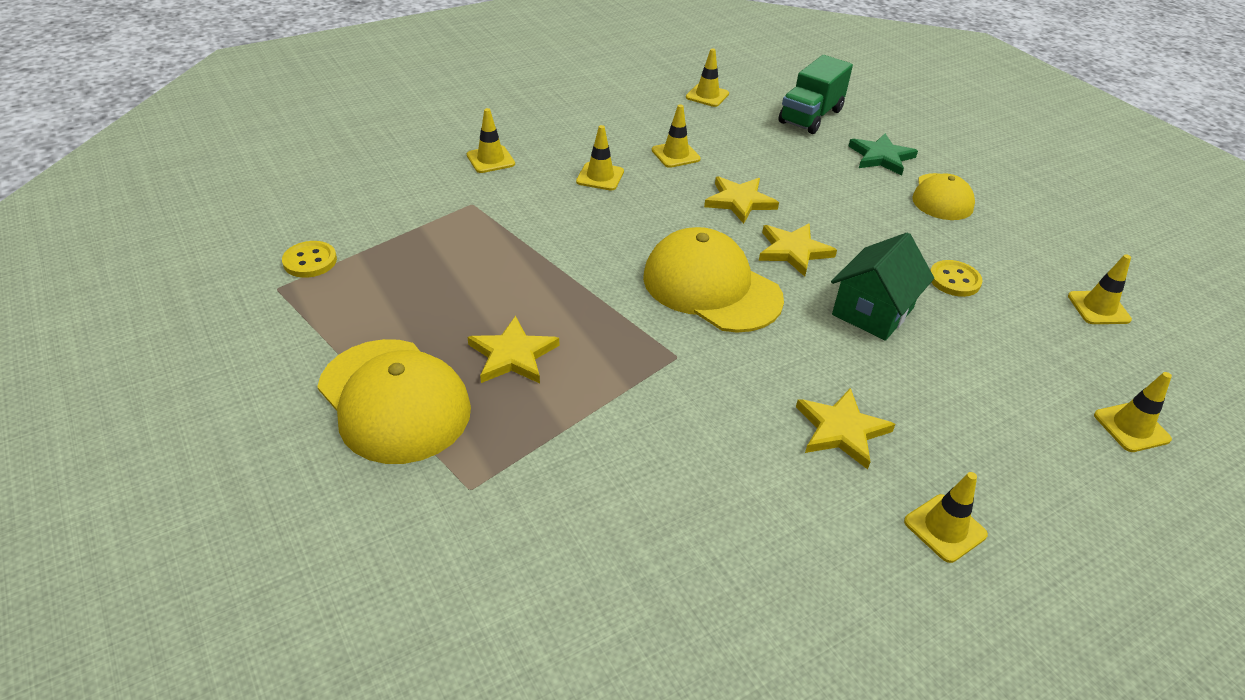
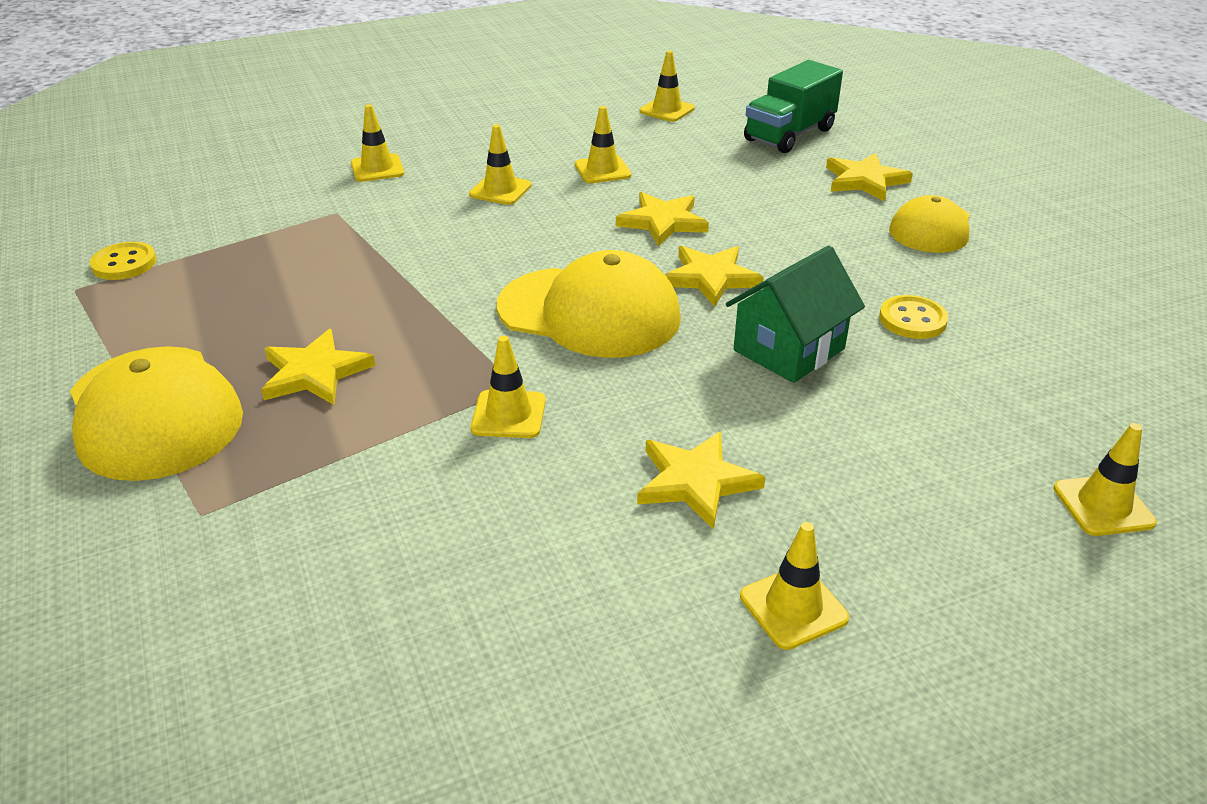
camera: 10 degrees right, 5 degrees down
yellow cap [643,227,784,333] -> yellow cap turned 150 degrees clockwise [497,250,681,358]
green star [848,133,918,176] -> yellow star [826,153,913,201]
yellow traffic cone [1068,254,1132,324] -> yellow traffic cone moved to [471,336,546,438]

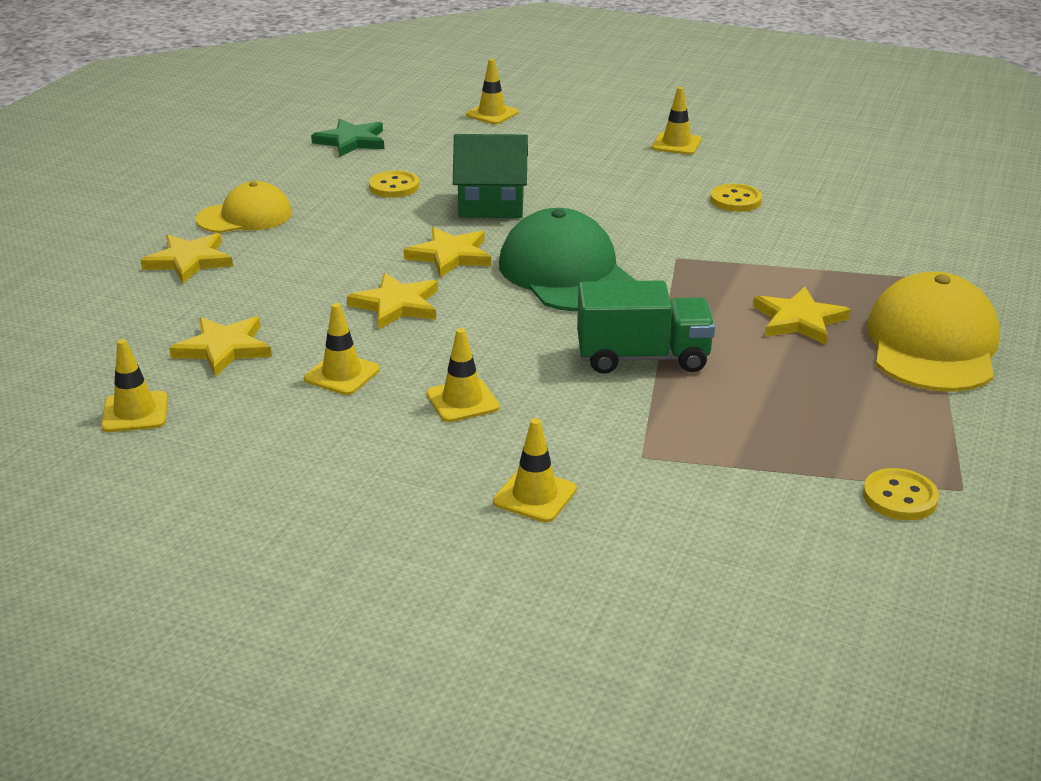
camera: 135 degrees left, 5 degrees down
yellow traffic cone [471,336,546,438] -> none
yellow cap [497,250,681,358] -> green cap [499,208,636,312]
yellow star [637,431,765,530] -> yellow star moved to [169,316,272,377]
green truck [744,60,843,153] -> green truck moved to [577,280,715,374]
none -> green star [311,119,384,157]
none -> yellow button [710,184,762,212]

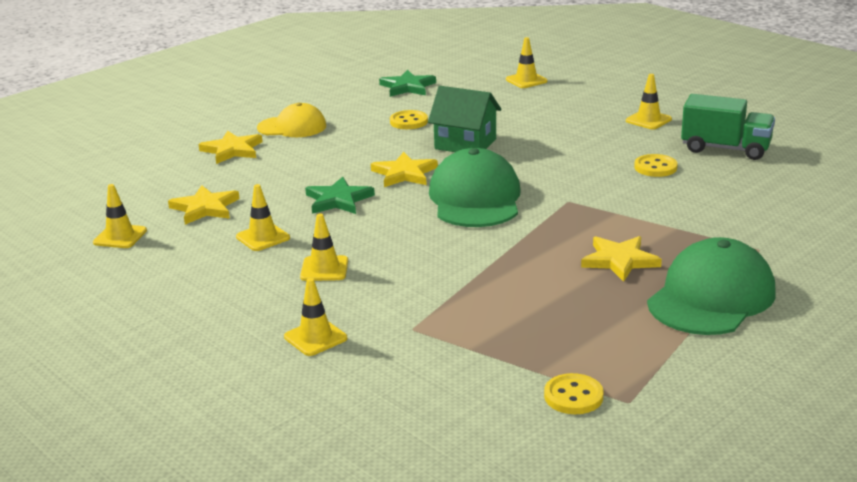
camera: 25 degrees right, 5 degrees down
yellow star [347,273,438,329] -> green star [305,177,375,214]
green truck [577,280,715,374] -> green truck moved to [681,94,775,160]
yellow cap [867,271,1000,392] -> green cap [647,237,776,335]

